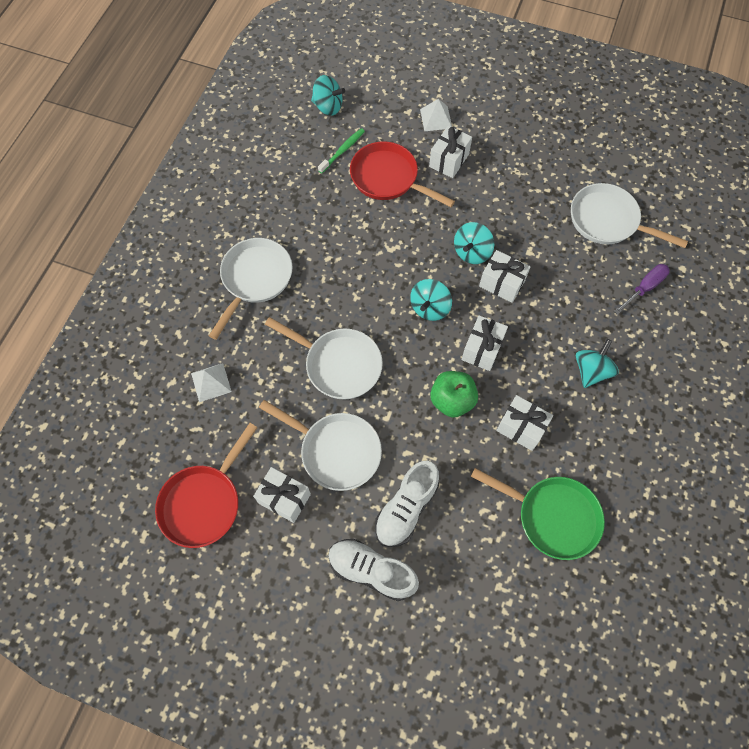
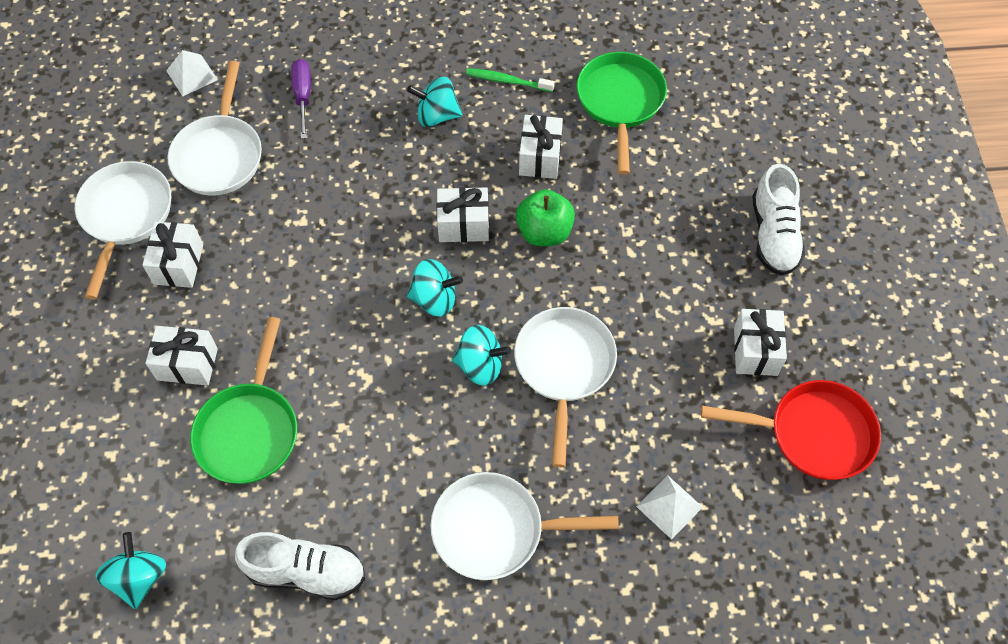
camera: 115 degrees left, 5 degrees down
white pan [259,400,382,491] -> white pan moved to [75,161,171,299]
green toothbrush [318,128,365,173] -> green toothbrush moved to [466,68,555,92]
red pan [350,141,455,207] -> green pan [190,317,297,484]
white shoe [375,460,439,547] -> white shoe moved to [235,532,365,600]
white pyramid [420,99,452,131] -> white pyramid moved to [166,50,218,96]
turquoise spinning top [454,222,494,264] -> turquoise spinning top moved to [452,325,511,386]
white gift [479,250,531,303] -> white gift moved to [143,222,203,288]
purple screwdriver [614,264,670,315] -> purple screwdriver turned 60 degrees clockwise [291,59,311,139]

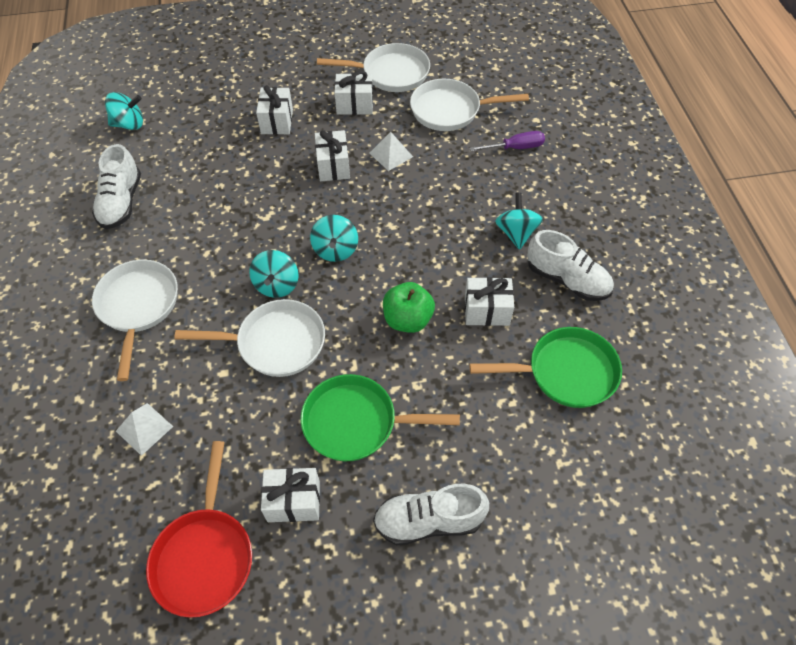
camera: 85 degrees right, 5 degrees down
white pyramid [166,50,218,96] -> white pyramid moved to [370,132,413,171]
green pan [190,317,297,484] -> green pan moved to [301,374,460,461]
white gift [437,187,489,242] -> white gift moved to [315,130,350,181]
green toothbrush [466,68,555,92] -> white shoe [527,230,614,301]

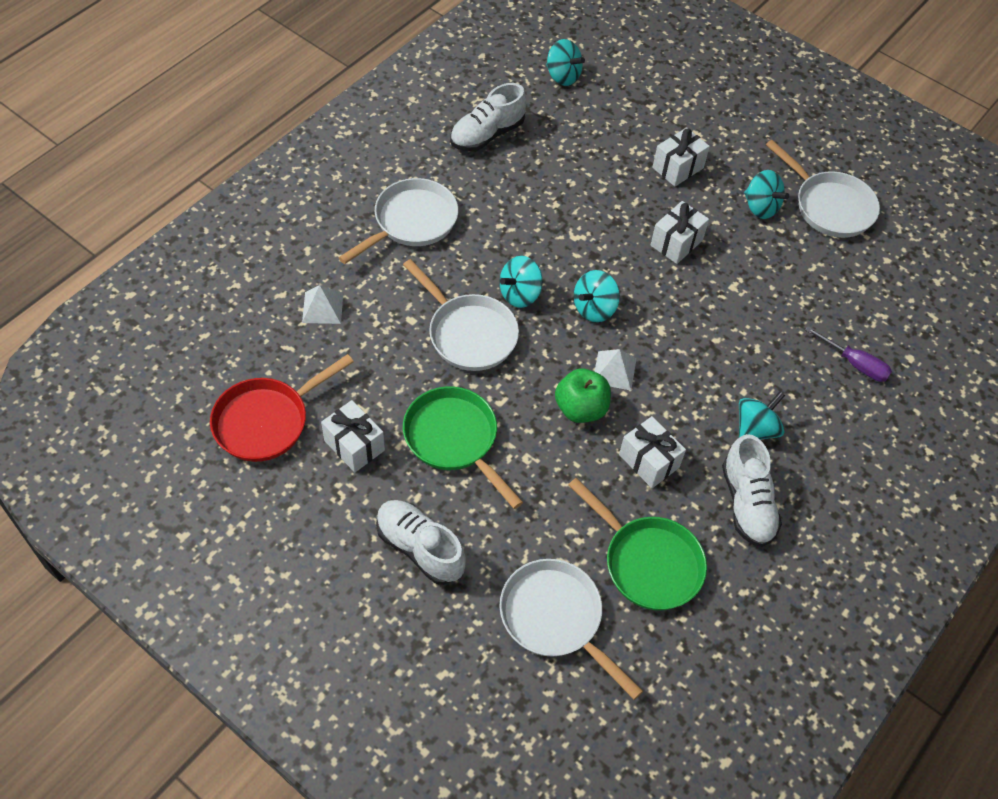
camera: 45 degrees right, 0 degrees up
white gift [334,71,373,115] -> turquoise spinning top [744,170,789,219]
white pyramid [370,132,413,171] -> white pyramid moved to [594,349,636,390]
white pan [410,79,529,131] -> white pan moved to [499,559,643,700]

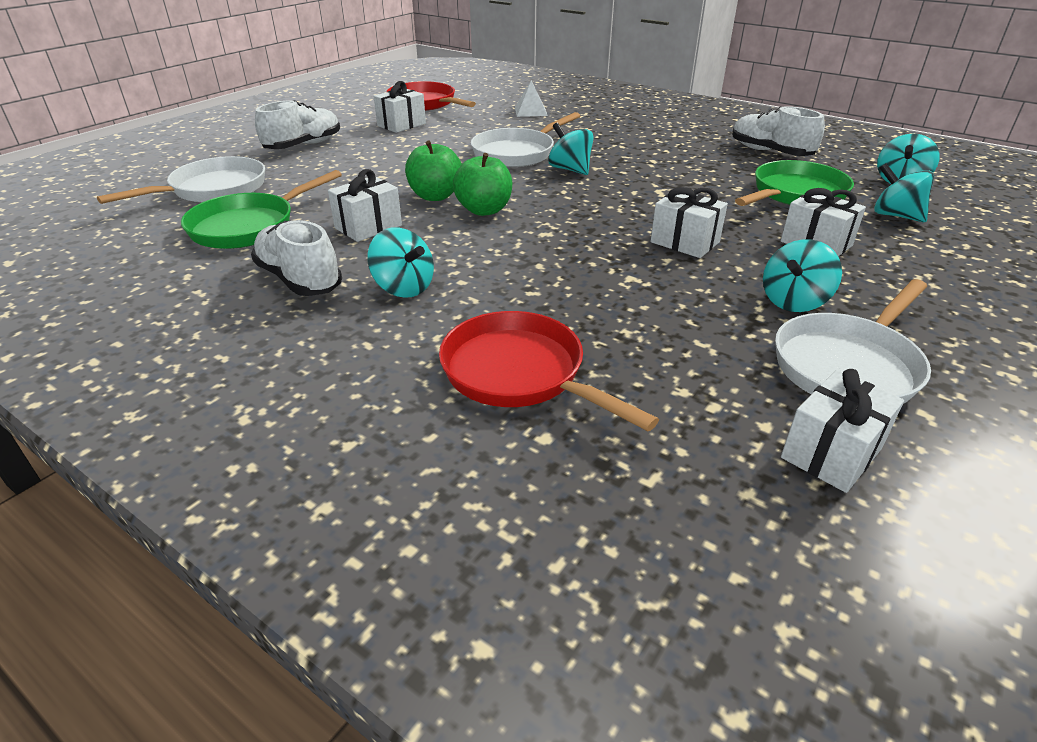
camera: 90 degrees right, 20 degrees down
white pan [338,178,458,264] -> none
green pan [403,386,523,509] -> green pan moved to [735,160,854,206]
turquoise spinning top [574,270,620,322] -> turquoise spinning top moved to [874,163,934,222]
white pyramid [594,349,636,390] -> green apple [453,153,513,216]
white shoe [722,434,782,547] -> white shoe turned 60 degrees clockwise [251,220,342,296]
purple screwdriver [805,326,892,382] -> red pan [439,311,659,431]
none -> white gift [781,369,904,493]

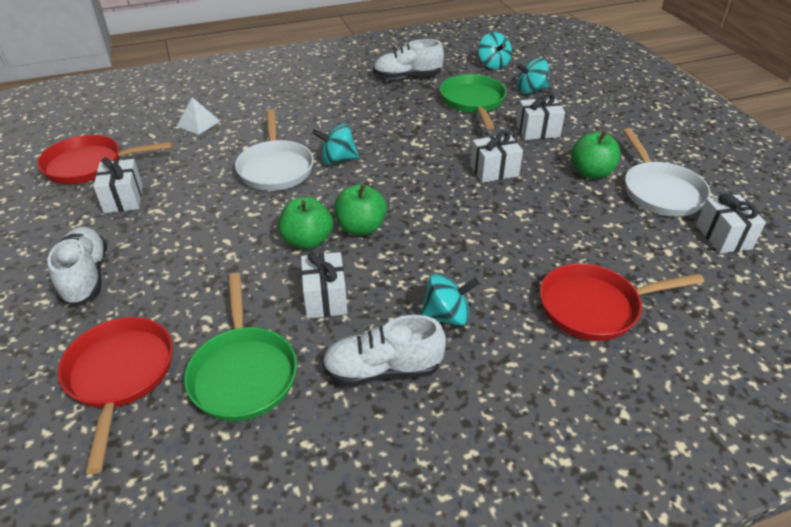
camera: 55 degrees left, 5 degrees up
white pan [97,156,265,204] -> red pan [58,317,173,474]
turquoise spinning top [763,239,842,312] -> green apple [571,132,620,179]

